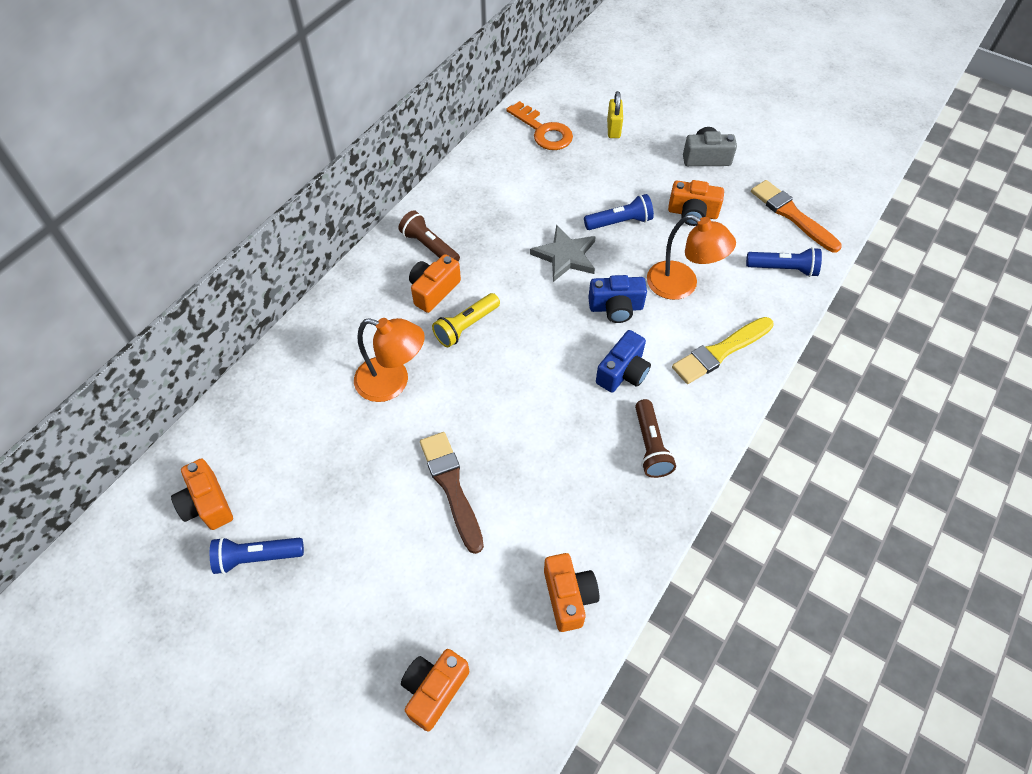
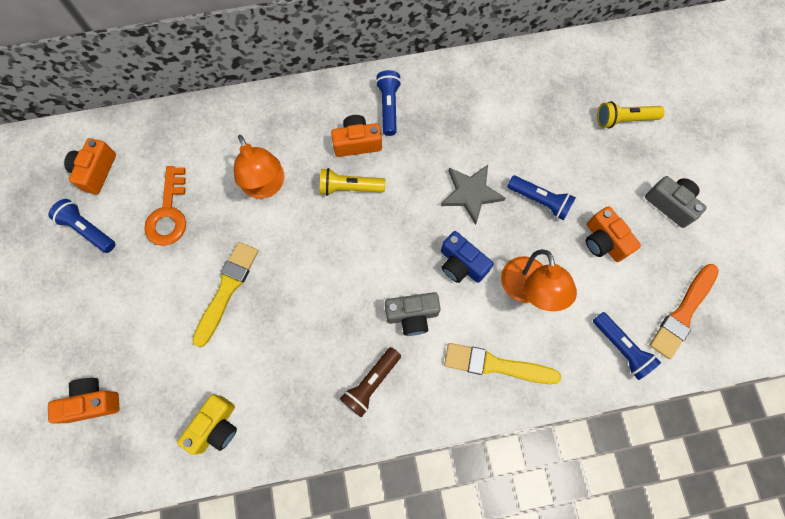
camera: 45 degrees right, 15 degrees up
brown flashlight [398,210,460,261] -> blue flashlight [376,70,401,136]
brown brush [420,432,484,554] -> yellow brush [192,242,258,347]
orange key [506,101,573,150] -> orange key moved to [144,166,186,246]
orange camera [544,553,599,632] -> yellow camera [177,395,237,455]
blue camera [596,330,651,392] -> grey camera [385,292,441,336]
yellow padlock [607,91,623,138] -> yellow flashlight [597,101,665,129]
orange brush [751,180,842,252] -> orange brush turned 150 degrees counterclockwise [650,264,719,359]

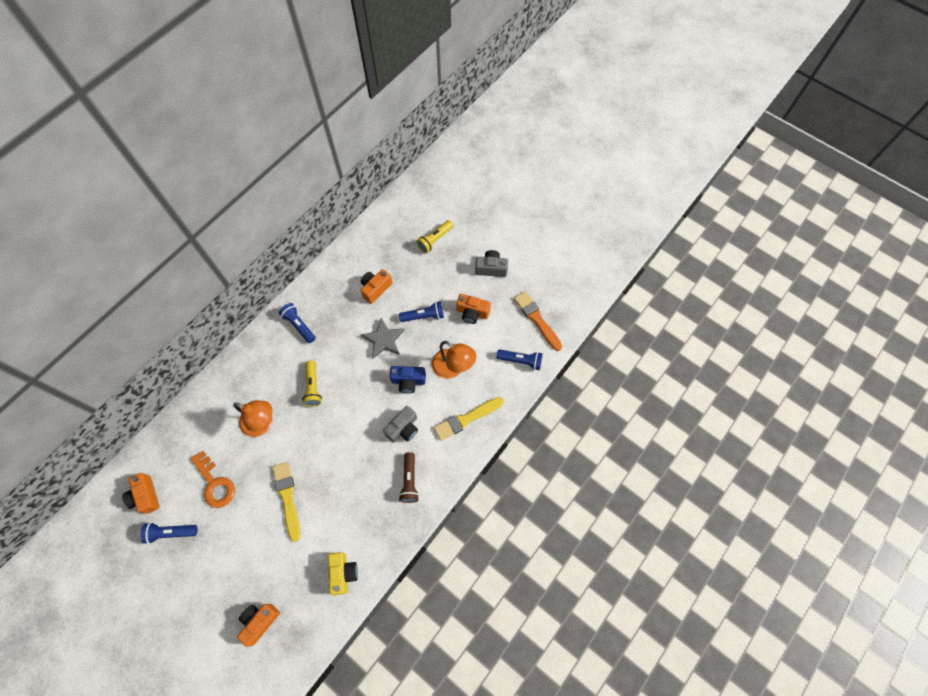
camera: 40 degrees left, 5 degrees down
yellow flashlight [320,168,385,196] -> yellow flashlight turned 60 degrees counterclockwise [302,361,322,407]
orange camera [331,115,382,157] -> orange camera moved to [361,269,392,304]
orange brush [650,264,719,359] -> orange brush turned 150 degrees clockwise [514,291,562,351]

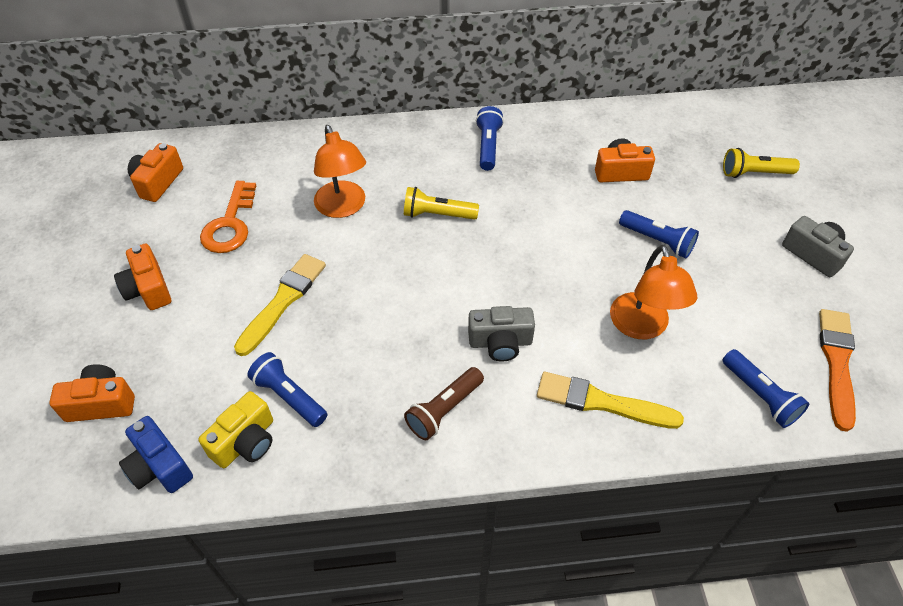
camera: 45 degrees right, 15 degrees down
blue flashlight [141,522,198,544] -> blue flashlight moved to [247,352,328,427]
yellow flashlight [302,361,322,407] -> yellow flashlight turned 60 degrees clockwise [404,187,479,220]
grey star [361,318,405,359] -> none
blue camera [390,366,426,394] -> blue camera moved to [119,416,193,493]
orange camera [456,294,491,324] -> orange camera moved to [114,244,171,310]

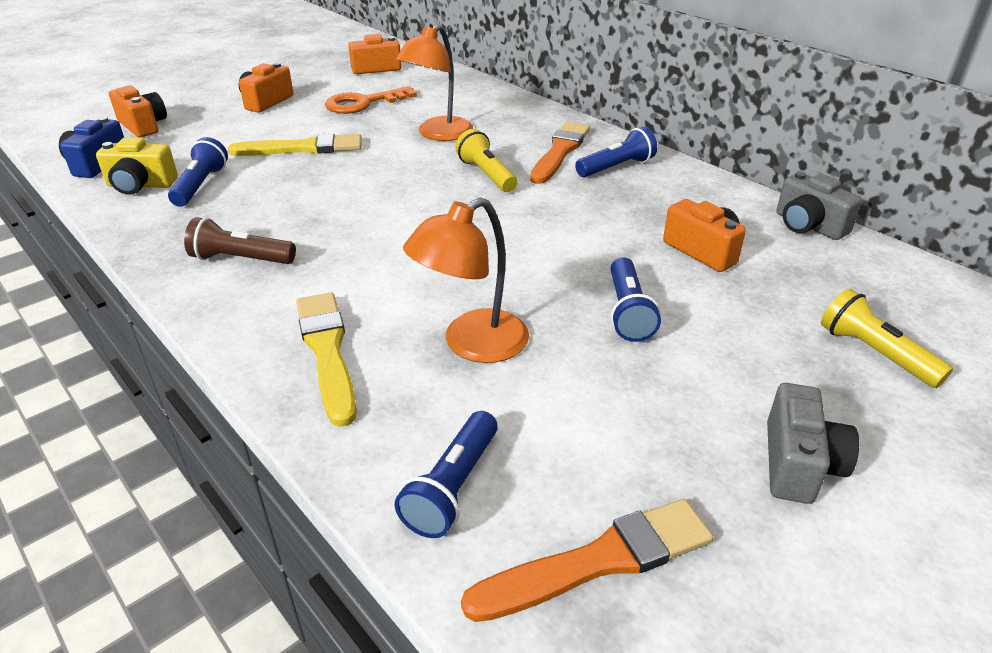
camera: 55 degrees right, 15 degrees down
grey camera [468,306,535,362] -> grey camera moved to [777,171,862,240]
none -> orange brush [530,122,590,184]

